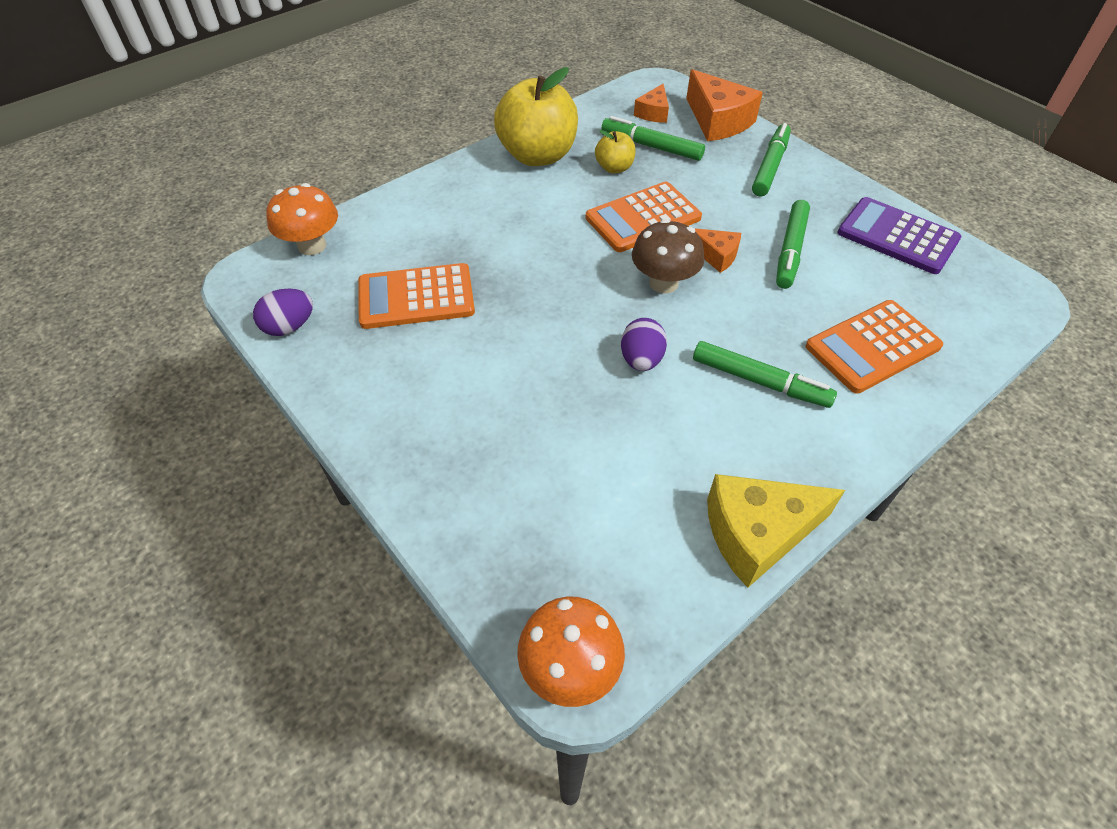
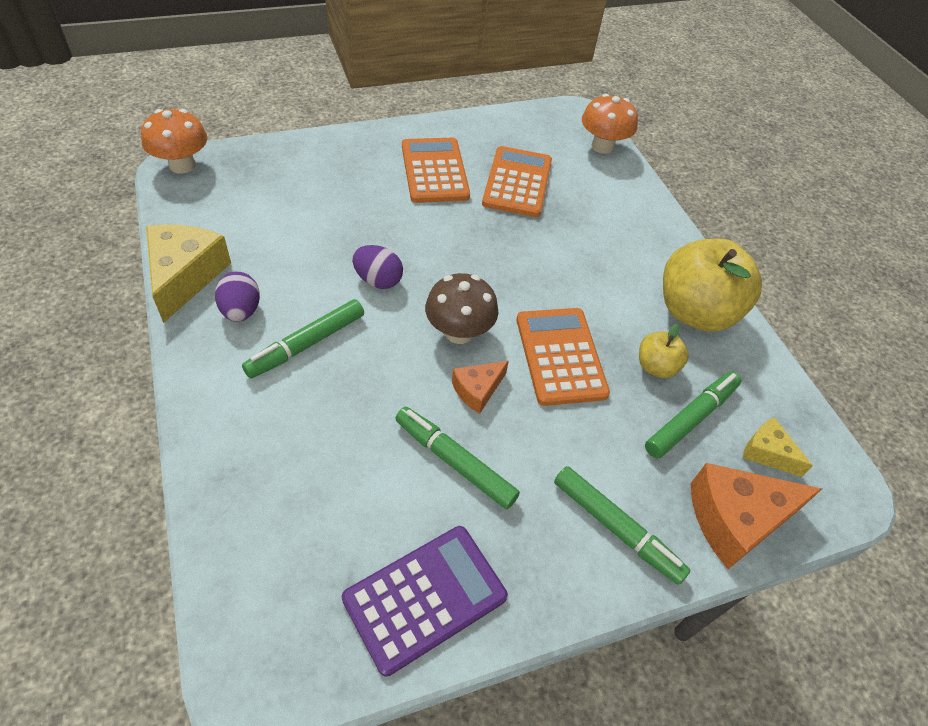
camera: 105 degrees right, 0 degrees up
purple egg [253,289,313,336] -> purple egg moved to [215,272,260,322]
orange cheese [634,84,669,123] -> yellow cheese [743,417,813,477]
orange calculator [806,300,943,394] -> orange calculator moved to [402,138,470,203]

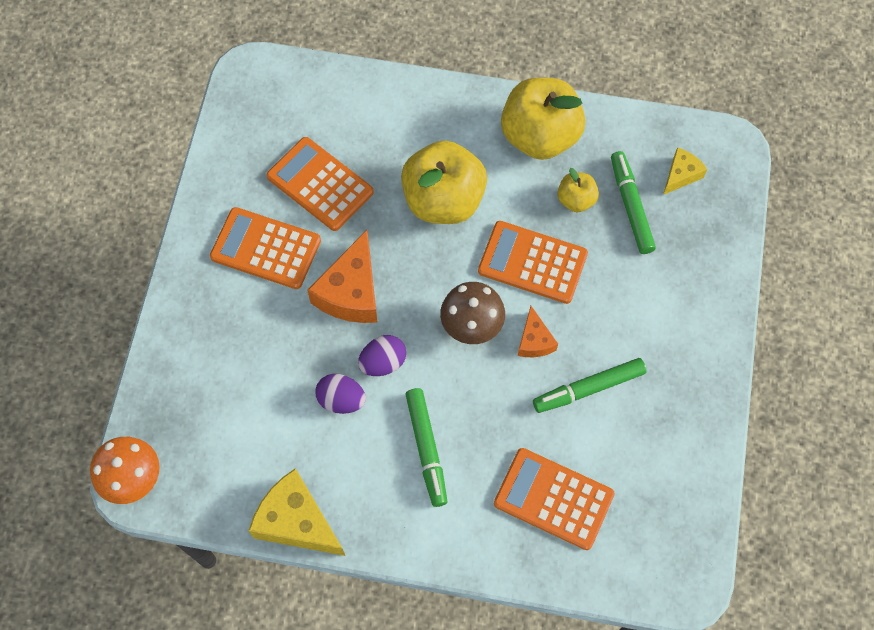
camera: 55 degrees left, 15 degrees up
purple egg [215,272,260,322] -> purple egg moved to [315,374,366,414]
purple calculator [342,526,508,677] -> none
green marker [554,466,690,585] -> none
orange mushroom [582,94,638,154] -> none
orange cheese [691,463,822,569] -> orange cheese moved to [307,230,378,323]
yellow cheese [743,417,813,477] -> yellow cheese turned 150 degrees clockwise [663,147,707,195]
none -> yellow apple [401,140,487,224]
none -> orange calculator [494,448,615,550]

